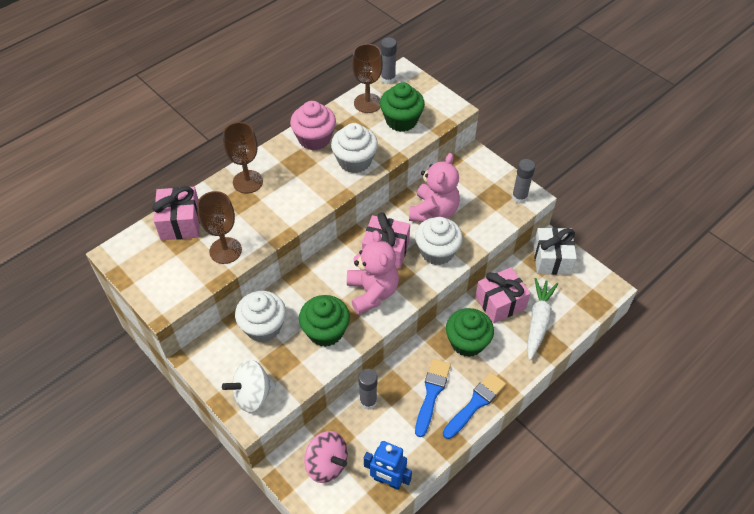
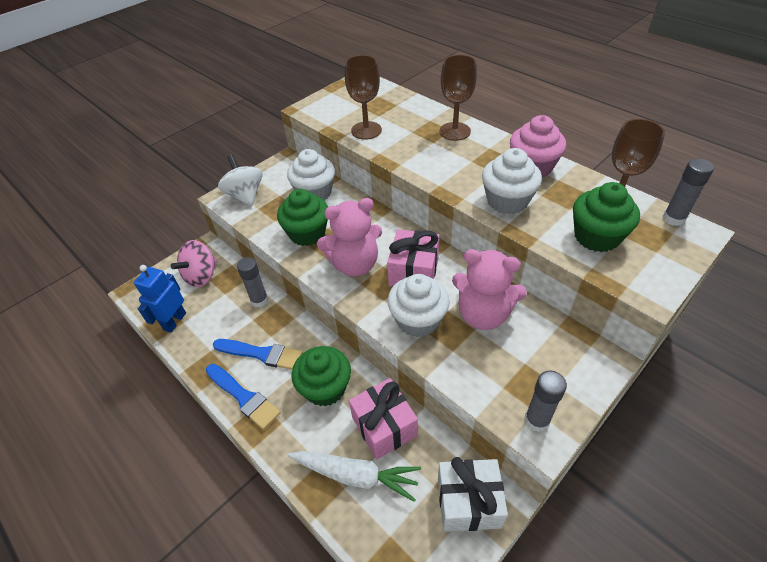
camera: 90 degrees right, 5 degrees down
pink gift [152,186,200,240] -> none

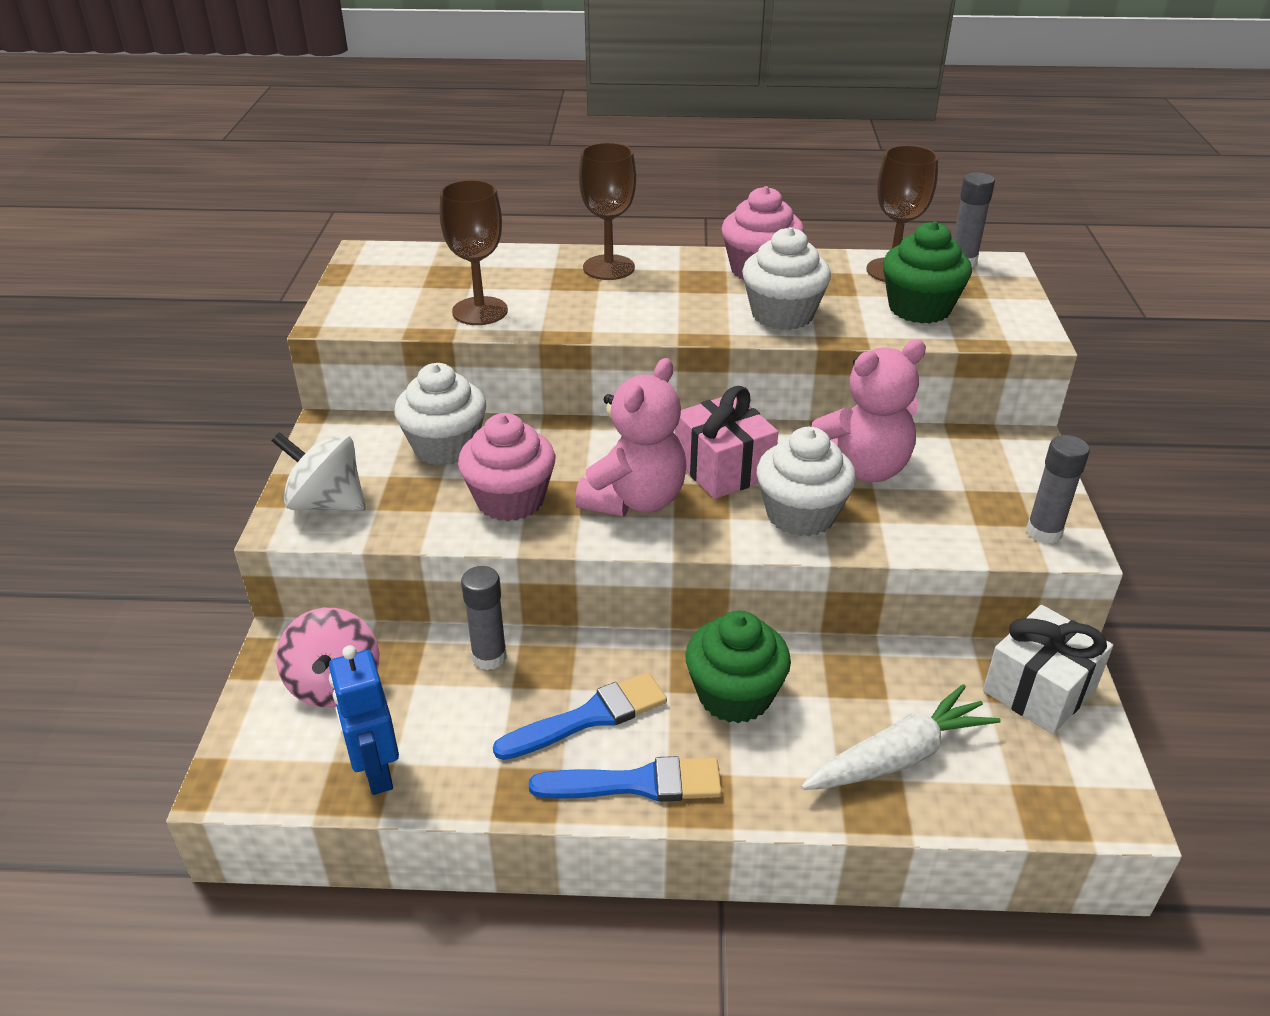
camera: 45 degrees left, 10 degrees down
green cupcake [277,189,328,246] -> pink cupcake [458,413,555,521]
pink gift [349,378,418,459] -> none

